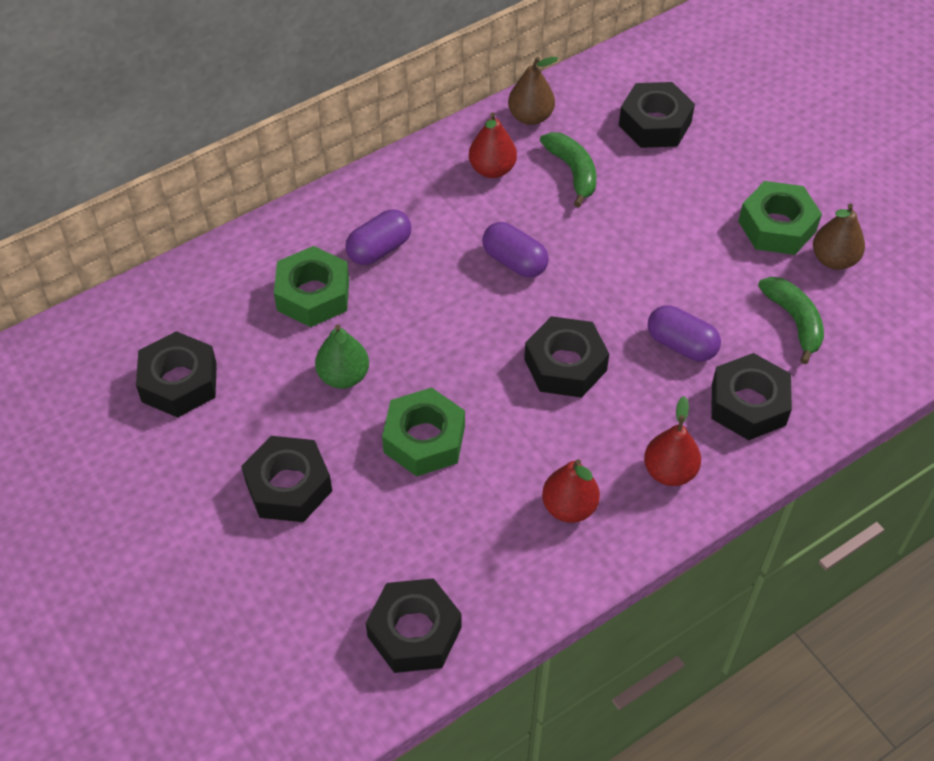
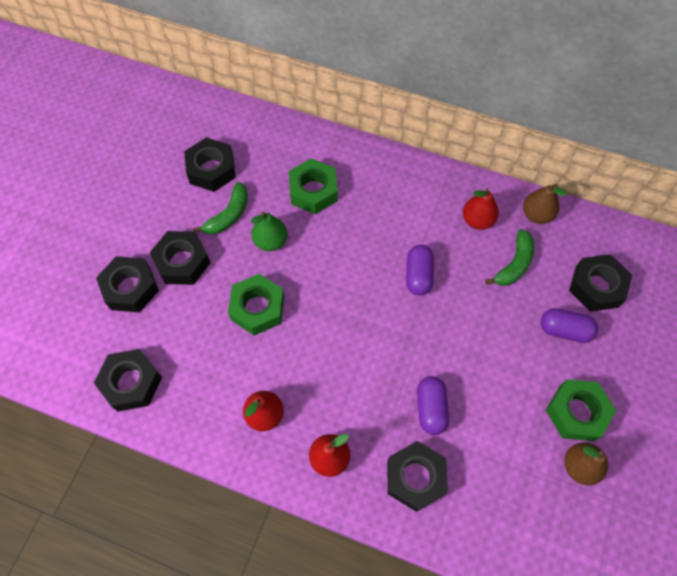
camera: 55 degrees right, 10 degrees up
purple capsule [345,209,412,265] -> purple capsule moved to [541,308,598,343]
black nut [524,316,609,398] -> black nut moved to [96,256,159,312]
green banana [758,277,824,364] -> green banana moved to [193,182,248,234]

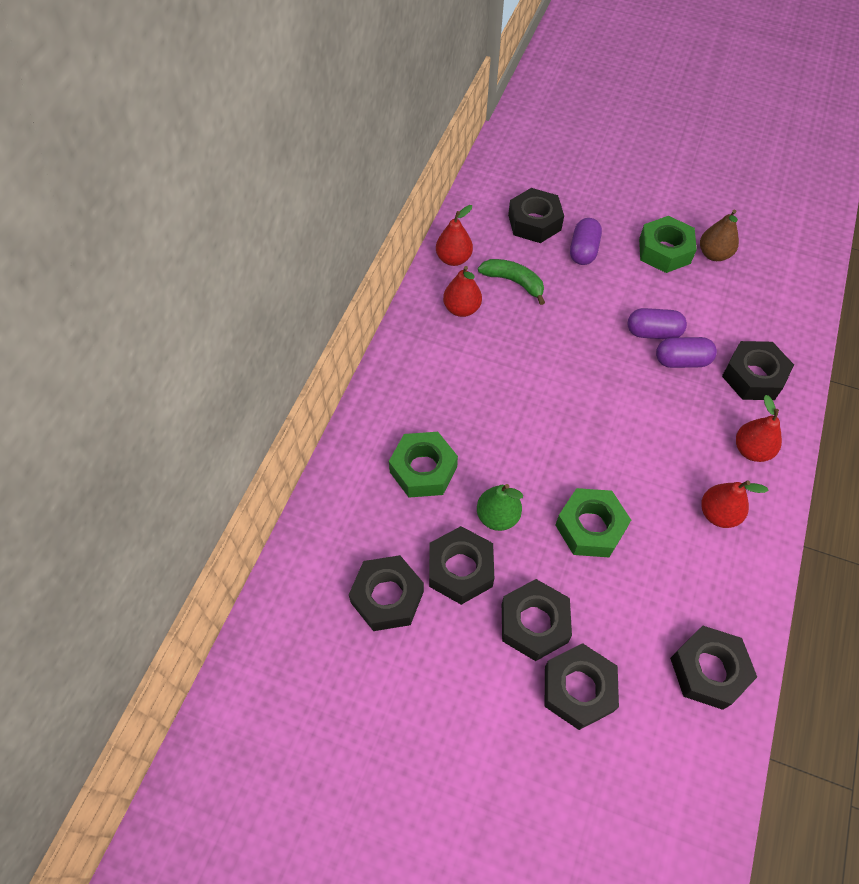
camera: 90 degrees left, 5 degrees down
green banana [193,182,248,234] -> black nut [429,526,494,605]
purple capsule [406,245,434,296] -> purple capsule moved to [628,308,687,339]
brown pear [523,183,567,224] -> red pear [436,205,473,266]

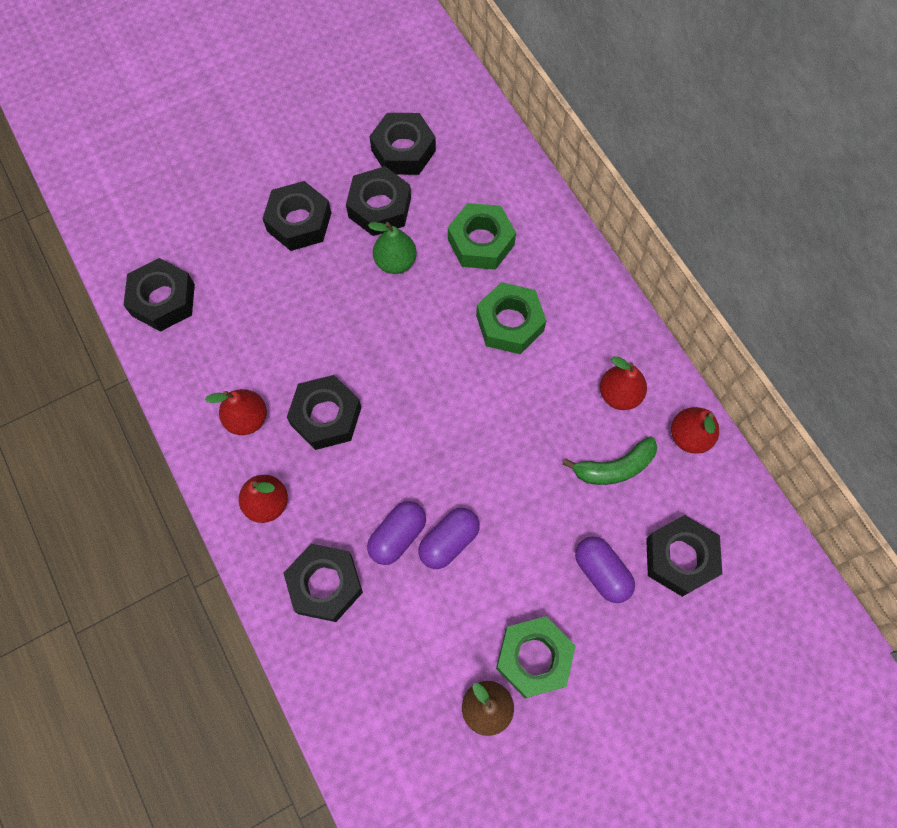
camera: 130 degrees right, 10 degrees up
black nut [545,643,619,730] -> black nut moved to [287,375,361,450]
green nut [556,488,631,557] -> green nut moved to [476,282,546,354]

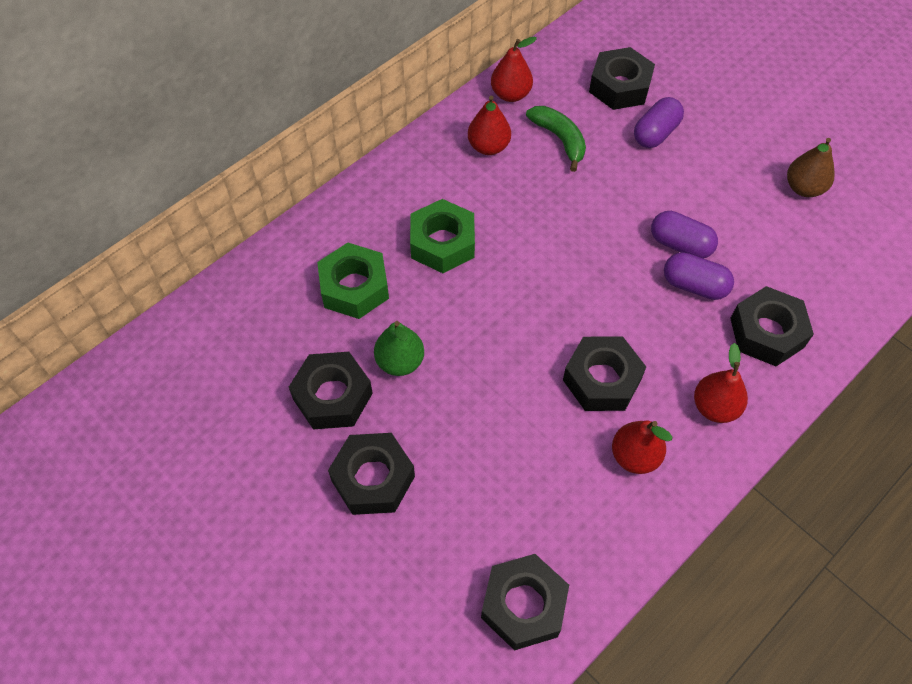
camera: 105 degrees left, 10 degrees down
black nut [370,113,436,175] -> none
green nut [496,616,576,698] -> none

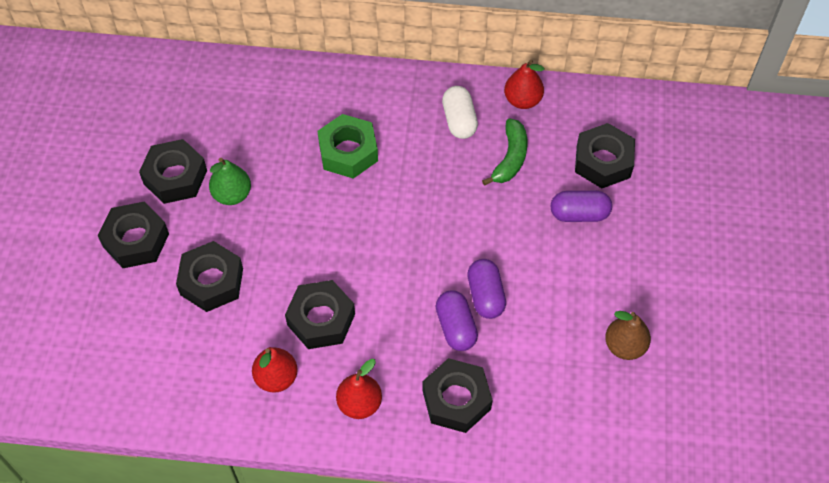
camera: 50 degrees right, 0 degrees up
green nut [317,243,389,319] -> none
red pear [468,96,511,155] -> white capsule [442,86,478,139]
black nut [481,554,569,651] -> black nut moved to [176,241,243,312]

